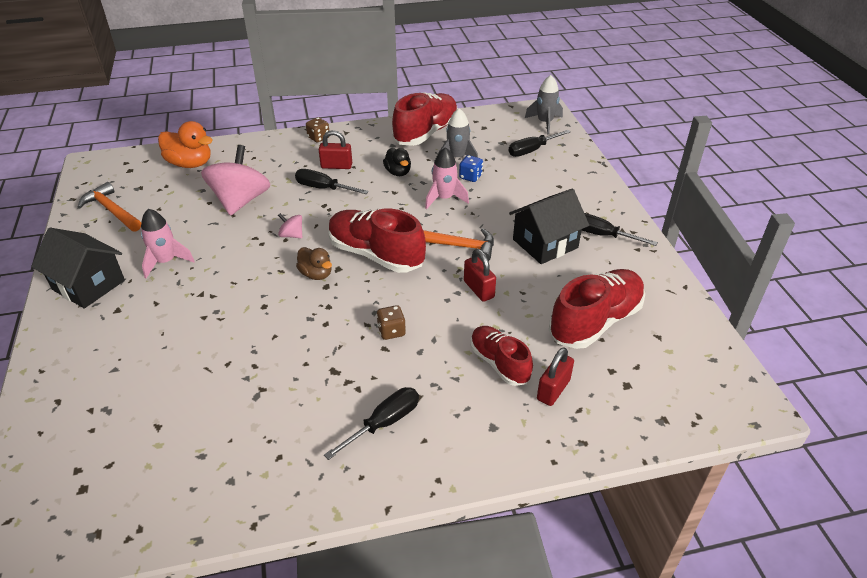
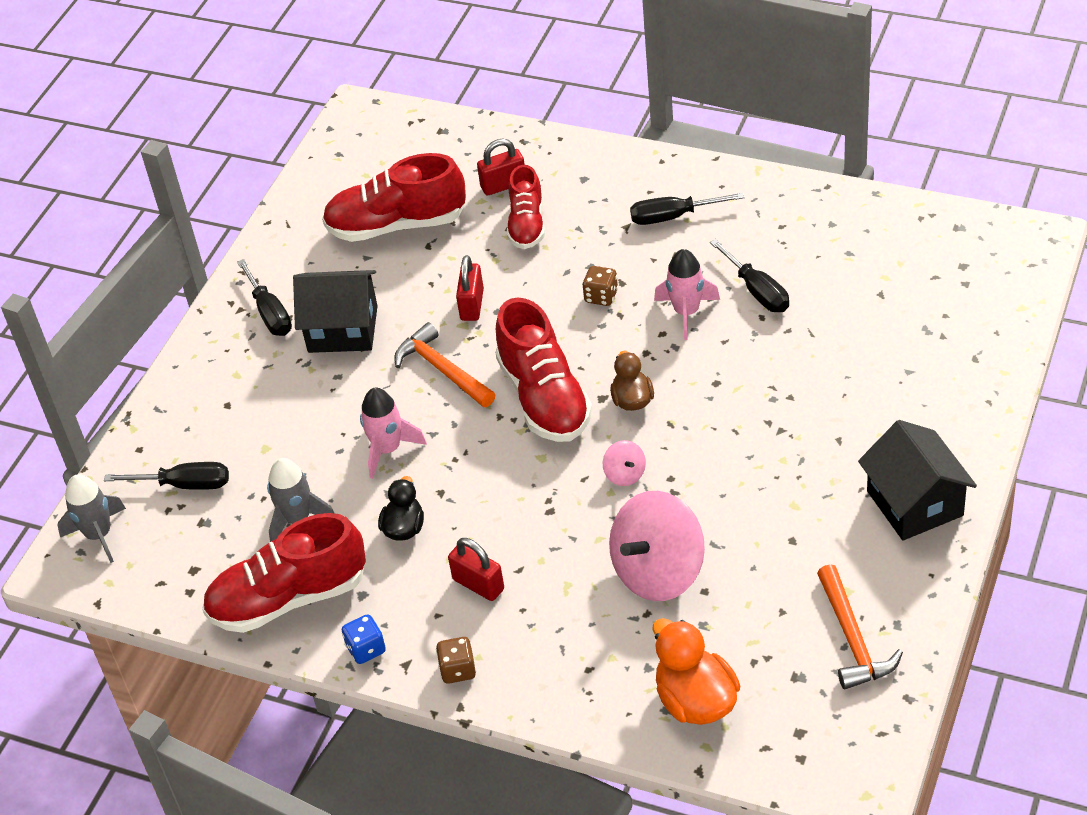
camera: 140 degrees left, 5 degrees up
pink rocket [141,209,195,278] -> pink rocket moved to [654,249,720,340]
black screwdriver [295,169,369,194] -> black screwdriver moved to [710,239,789,312]
blue dice [459,155,483,182] -> blue dice moved to [342,614,386,664]

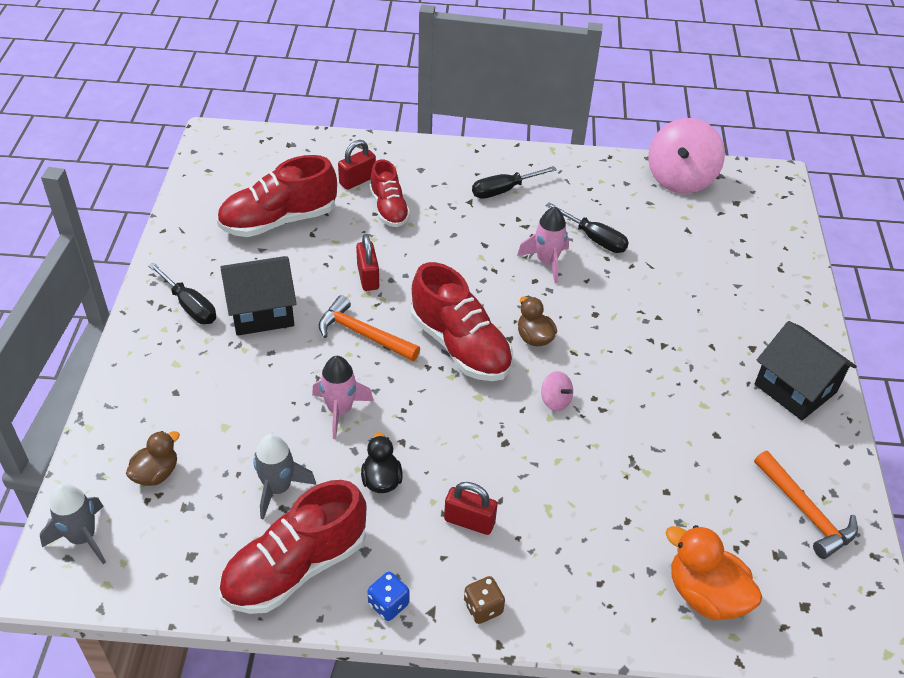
camera: 25 degrees left, 0 degrees up
black screwdriver [104,462,229,490] -> brown duck [126,431,180,486]
brown dice [582,266,618,306] -> none
pink spinning top [609,491,705,601] -> pink spinning top moved to [648,118,725,194]

